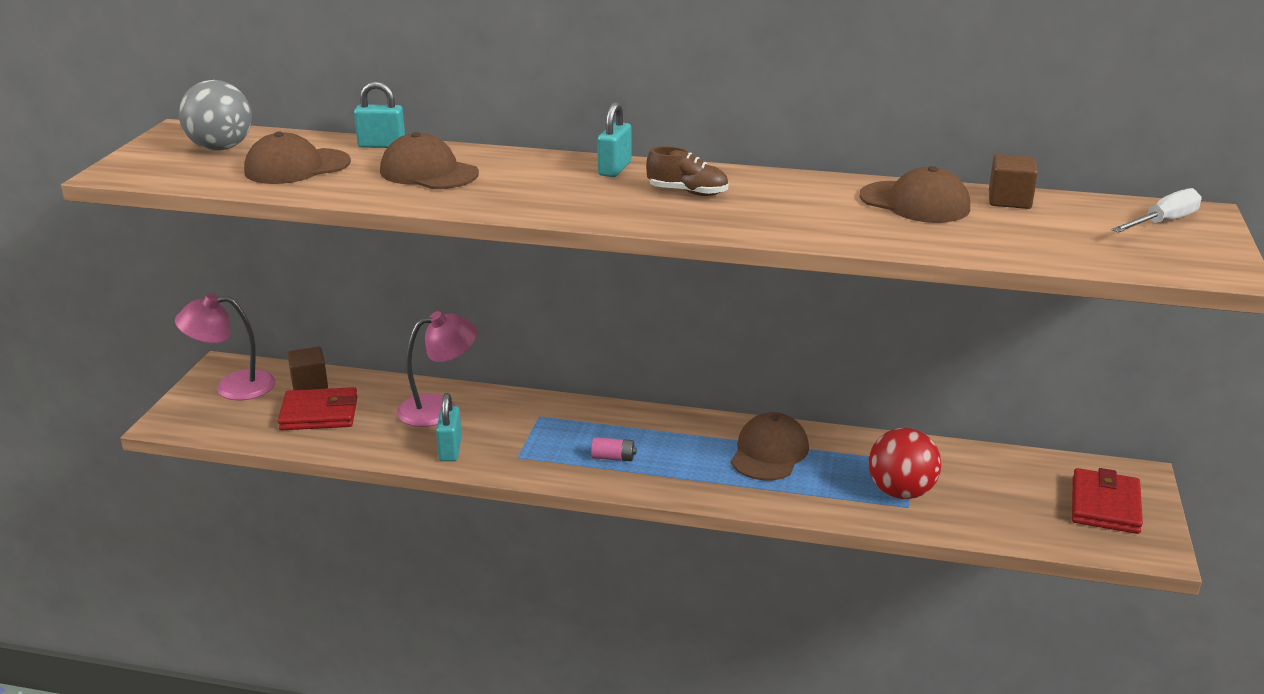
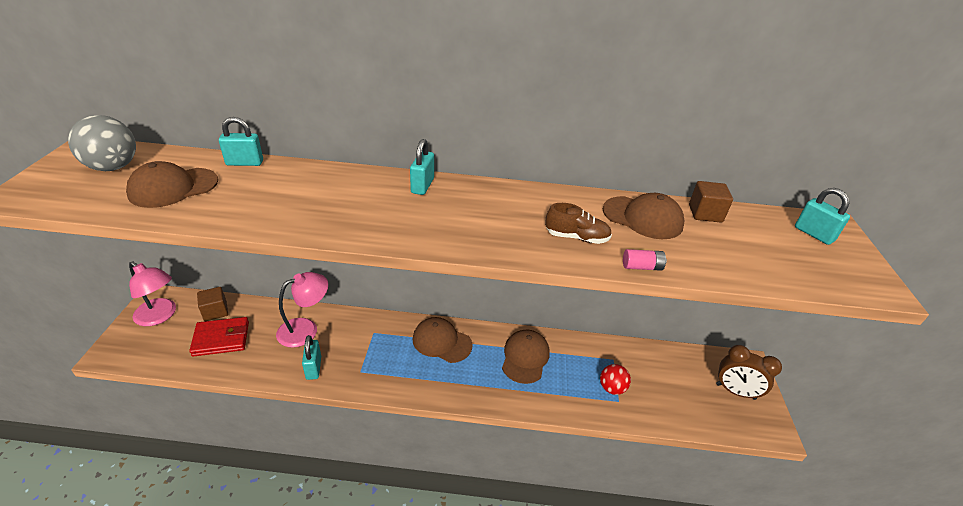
camera: 10 degrees left, 10 degrees up
pink lamp [175,294,275,400] -> pink lamp turned 135 degrees counterclockwise [129,261,176,326]
brown cap [380,132,479,189] -> brown cap moved to [413,317,473,363]
pink battery [591,437,637,461] -> pink battery moved to [623,249,667,271]
brown shoe [646,146,728,196] -> brown shoe moved to [545,203,612,244]
red ball [868,428,941,499] -> red ball [600,364,631,395], size x0.65
red wallet [1072,468,1143,534] -> brown clock [716,345,782,400]
white screwdriver [1111,188,1202,233] -> turquoise padlock [795,188,850,245]

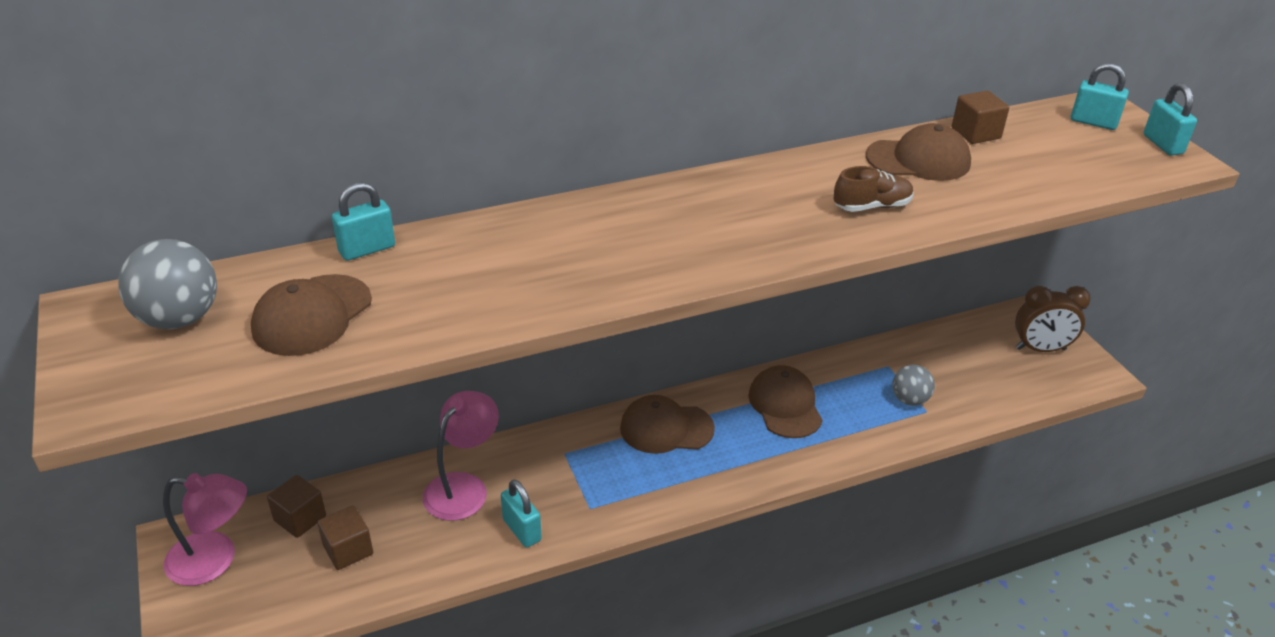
camera: 25 degrees left, 0 degrees up
red wallet [189,317,249,357] -> brown cube [317,505,373,570]
turquoise padlock [410,139,434,195] -> turquoise padlock moved to [1144,83,1197,156]
red ball [600,364,631,395] -> grey ball [892,365,935,406]
pink battery [623,249,667,271] -> none

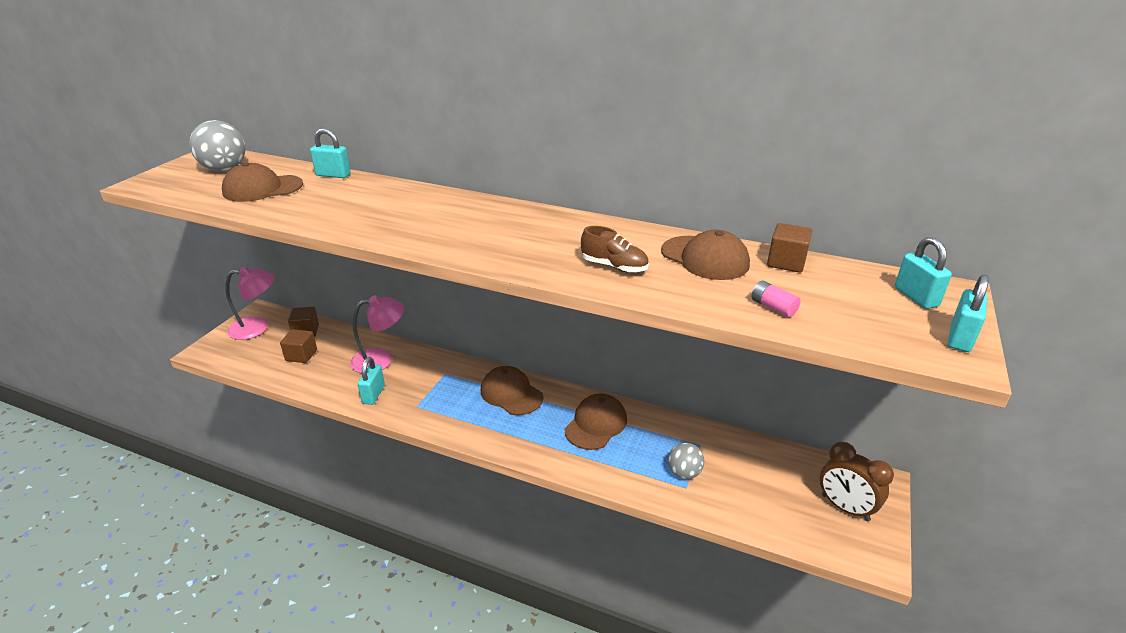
camera: 45 degrees right, 5 degrees down
pink lamp [163,473,247,586] -> pink lamp turned 60 degrees counterclockwise [226,266,275,340]
none -> pink battery [752,281,801,317]

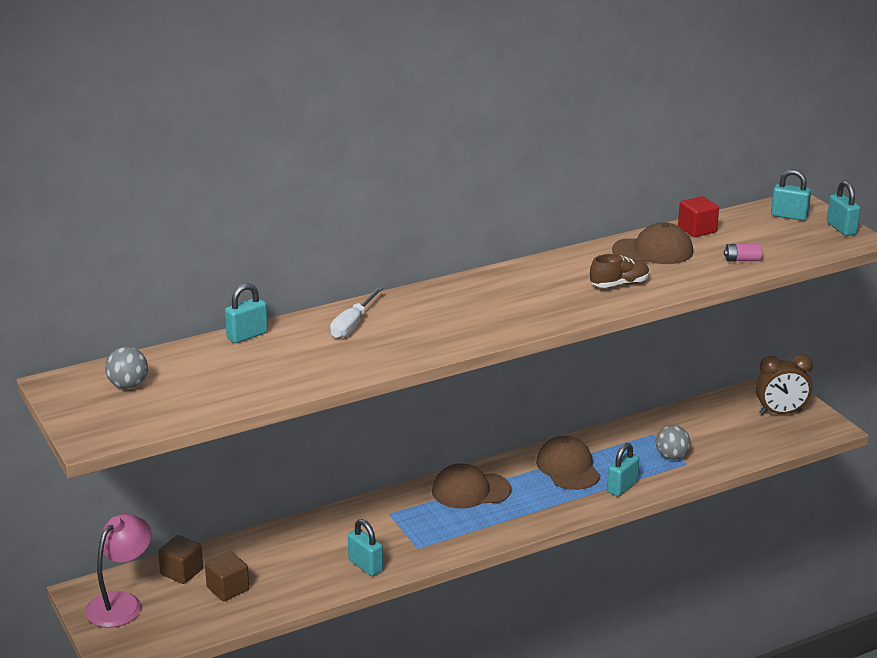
camera: 50 degrees left, 5 degrees down
grey ball [189,120,246,172] -> grey ball [105,347,148,389], size x0.65
brown cap [222,162,303,202] -> none
pink lamp [350,295,404,373] -> none
brown cube [767,223,812,273] -> red cube [678,196,719,237]
none -> white screwdriver [330,287,383,339]
none -> turquoise padlock [607,443,639,496]

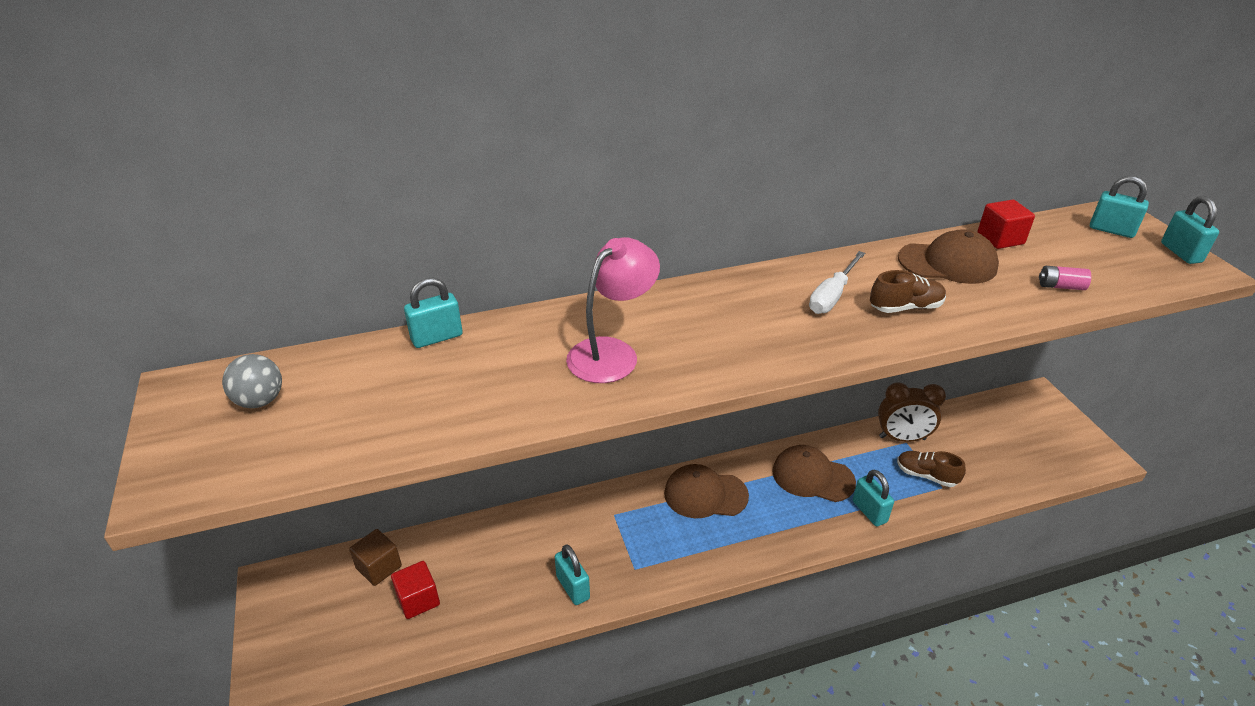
camera: 10 degrees right, 10 degrees up
pink lamp [85,514,152,628] -> pink lamp moved to [566,237,660,383]
brown cube [205,551,249,601] -> red cube [391,561,440,619]
white screwdriver [330,287,383,339] -> white screwdriver moved to [809,251,865,314]
brown cap [536,436,600,490] -> brown cap turned 60 degrees counterclockwise [772,445,856,502]
turquoise padlock [607,443,639,496] -> turquoise padlock turned 75 degrees counterclockwise [853,470,894,526]
grey ball [656,425,691,460] -> brown shoe [897,451,966,487]
brown clock [755,354,813,415] -> brown clock moved to [878,382,946,442]

